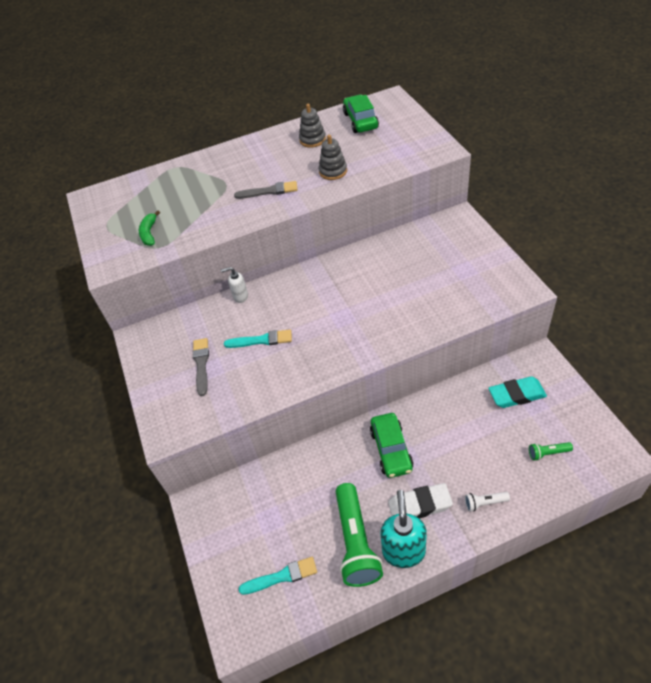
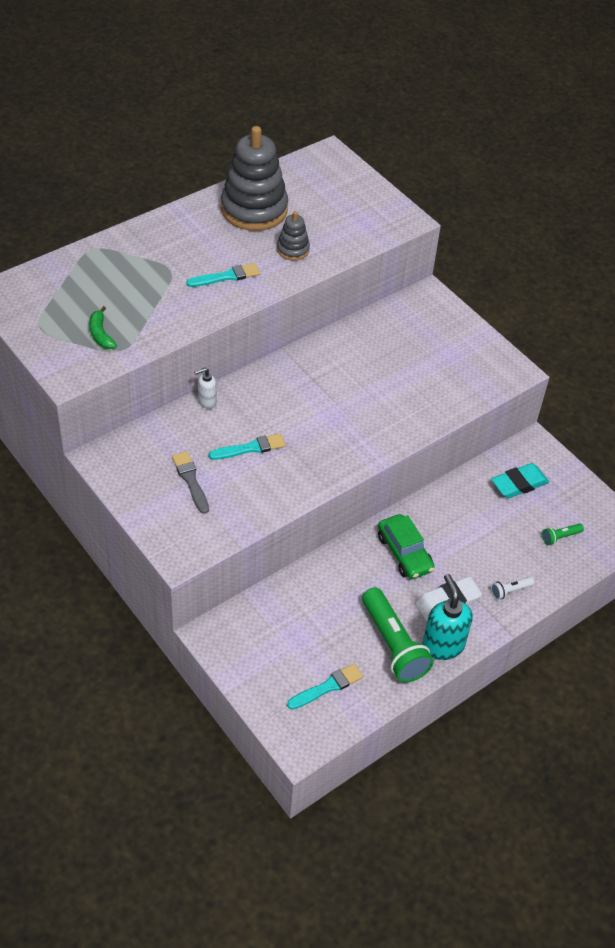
camera: 25 degrees left, 0 degrees up
grey brush [234,181,298,199] -> turquoise brush [186,263,260,287]
grey stacking toy [299,104,326,148] -> grey stacking toy [221,126,288,231], size x2.09
green car [343,95,379,133] -> none

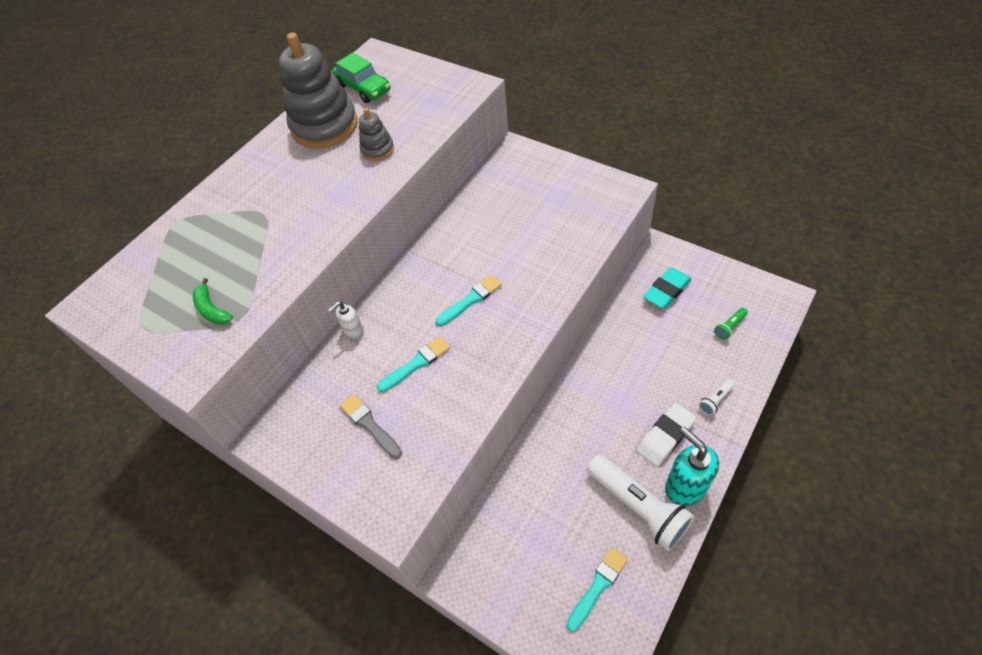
camera: 10 degrees left, 5 degrees up
turquoise brush [186,263,260,287] -> turquoise brush moved to [436,275,502,326]
green flashlight [362,587,434,683] -> white flashlight [587,454,695,551]
green car [378,514,435,579] -> green car moved to [332,53,391,103]

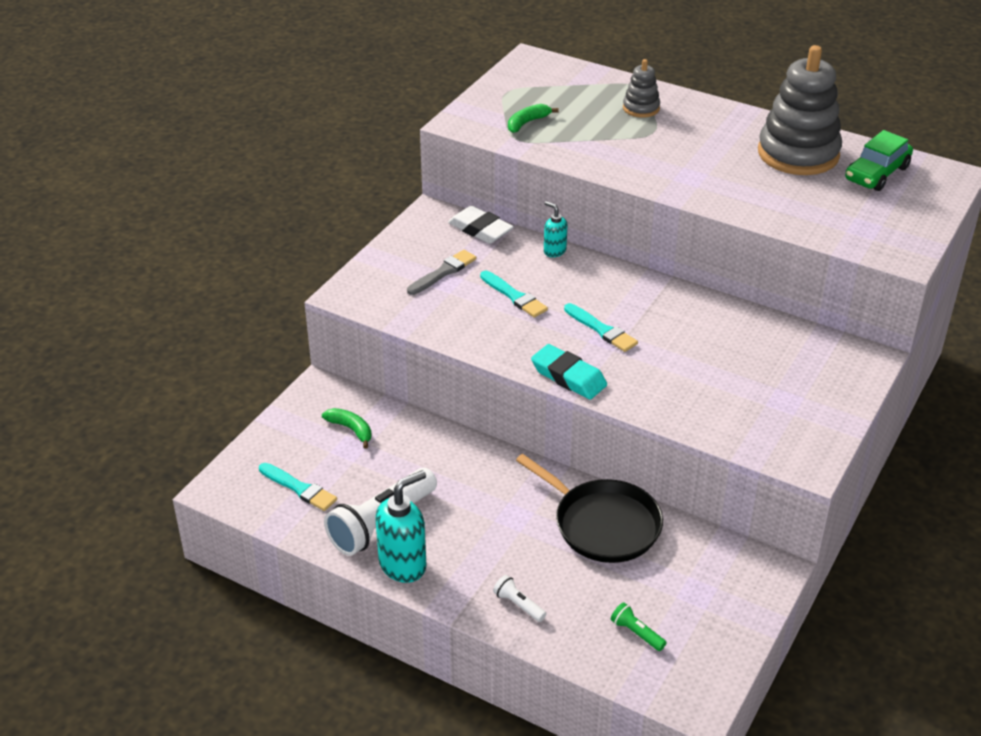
camera: 80 degrees right, 15 degrees down
white soap dispenser [328,301,364,339] -> turquoise soap dispenser [544,201,567,257]
grey stacking toy [359,108,394,161] -> grey stacking toy moved to [623,59,660,118]
white eraser [637,403,696,466] -> white eraser moved to [448,206,514,244]
turquoise eraser [643,267,692,309] -> turquoise eraser moved to [531,344,607,399]
none -> green banana [322,408,371,449]
none -> black pan [516,454,663,563]

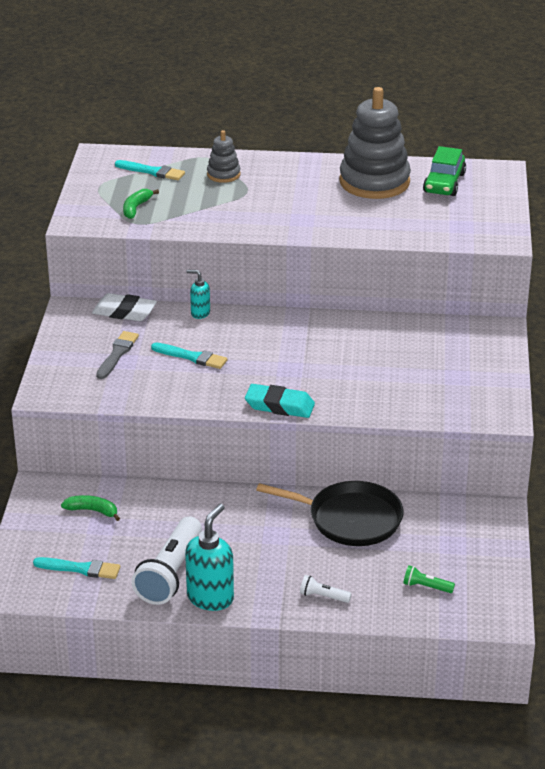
camera: 25 degrees left, 5 degrees down
turquoise brush [564,303,638,352] -> turquoise brush moved to [115,160,185,180]

